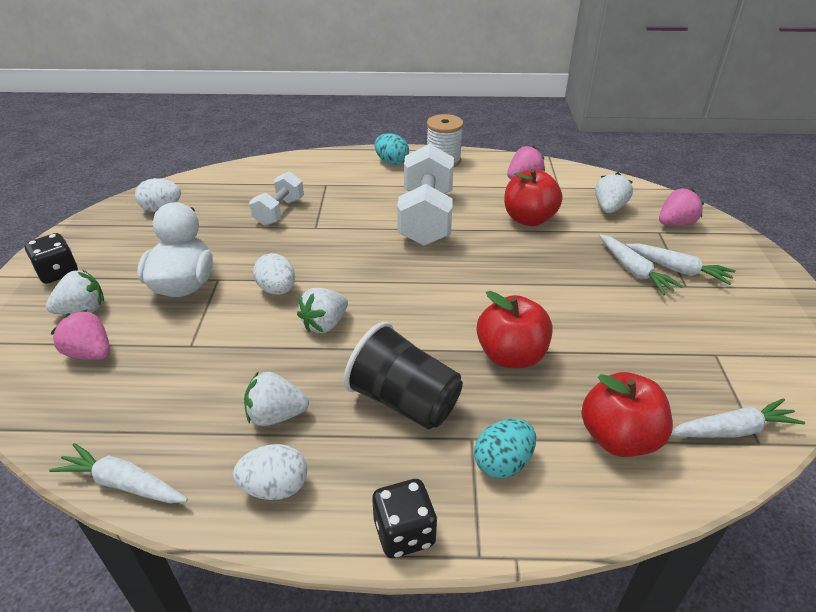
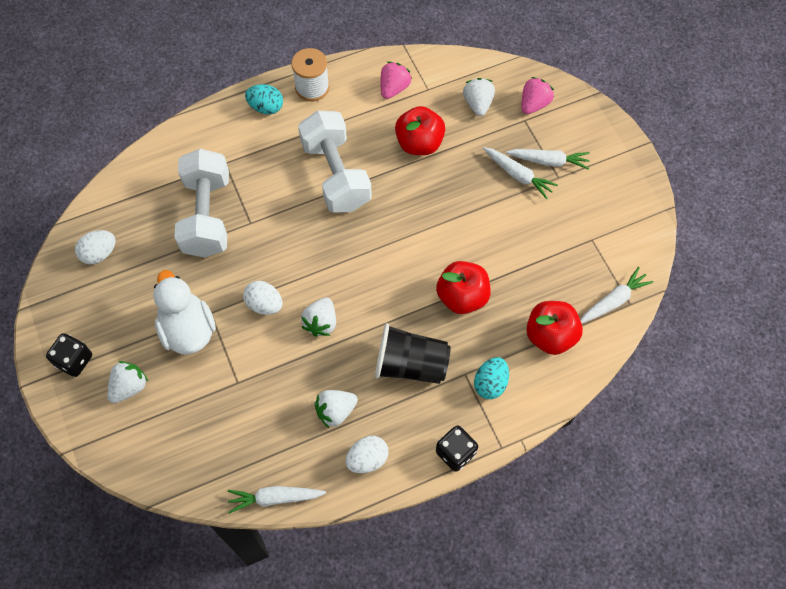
camera: 25 degrees left, 25 degrees up
pink strawberry [50,310,110,360] -> none
white dumbbell [249,172,304,226] -> white dumbbell [174,149,229,258], size x1.77

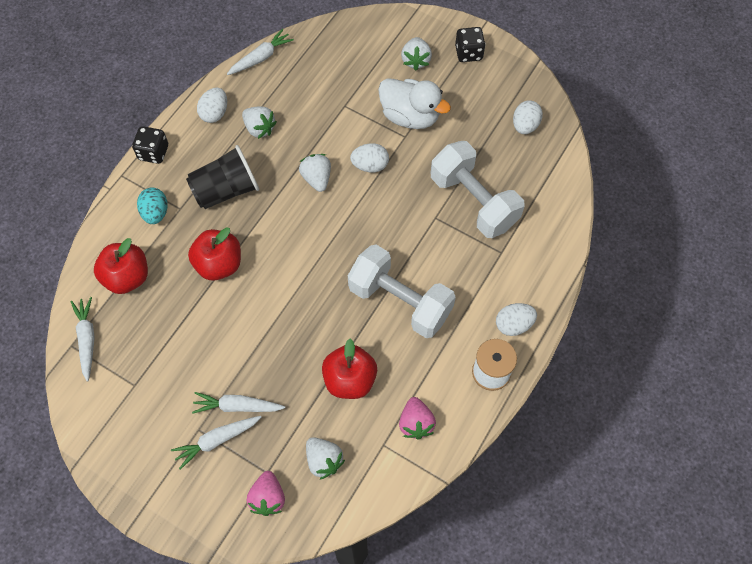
camera: 145 degrees right, 0 degrees up
turquoise egg [245,84,283,115] -> white egg [496,303,537,336]
white strawberry [314,390,358,428] -> white strawberry turned 105 degrees clockwise [242,106,277,139]
white carrot [580,267,653,323] -> white carrot turned 150 degrees clockwise [70,297,95,382]

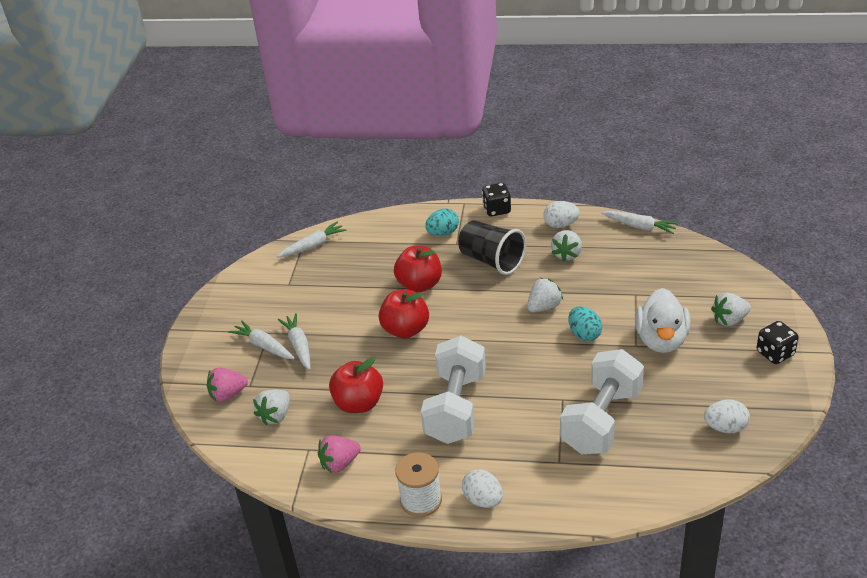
camera: 70 degrees right, 25 degrees down
red apple [94,238,148,294] -> red apple moved to [379,290,429,338]
white egg [350,143,389,172] -> turquoise egg [569,306,602,341]

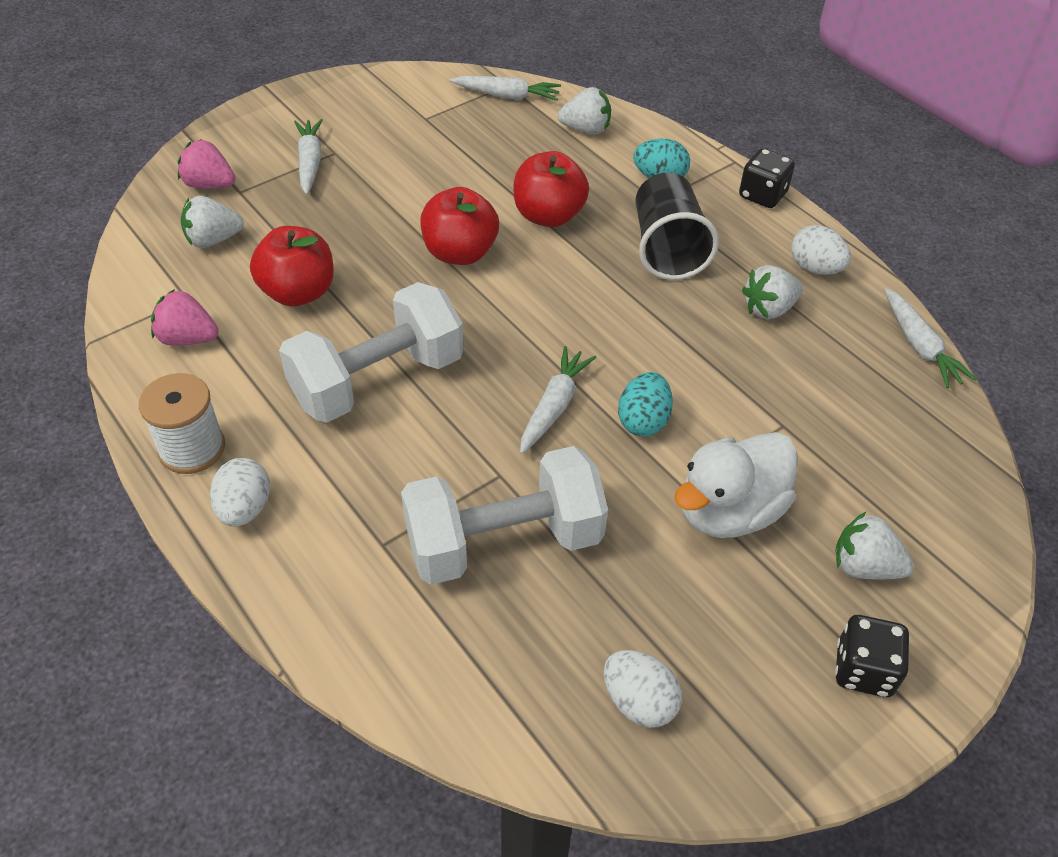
camera: 40 degrees right, 10 degrees up
white carrot [278,313,310,370] -> white carrot moved to [520,346,596,454]
white strawberry [527,278,563,313] -> white strawberry moved to [558,87,611,135]

